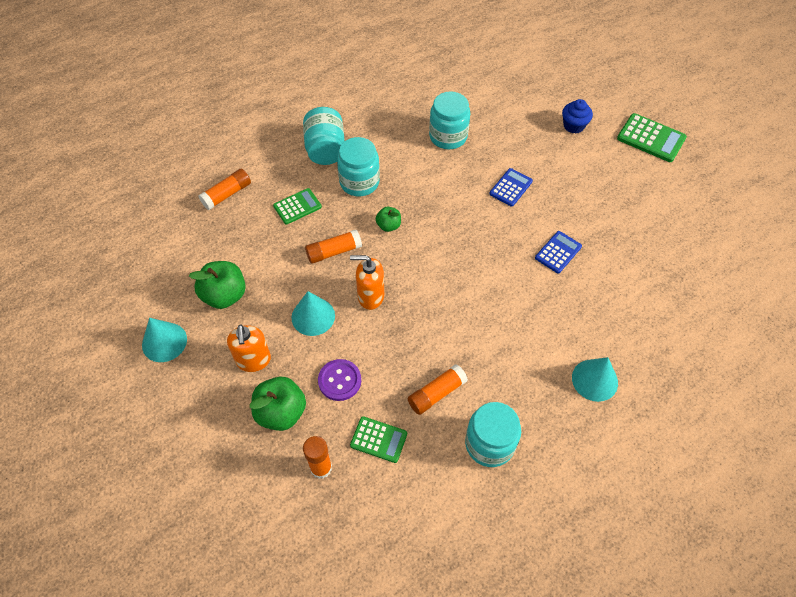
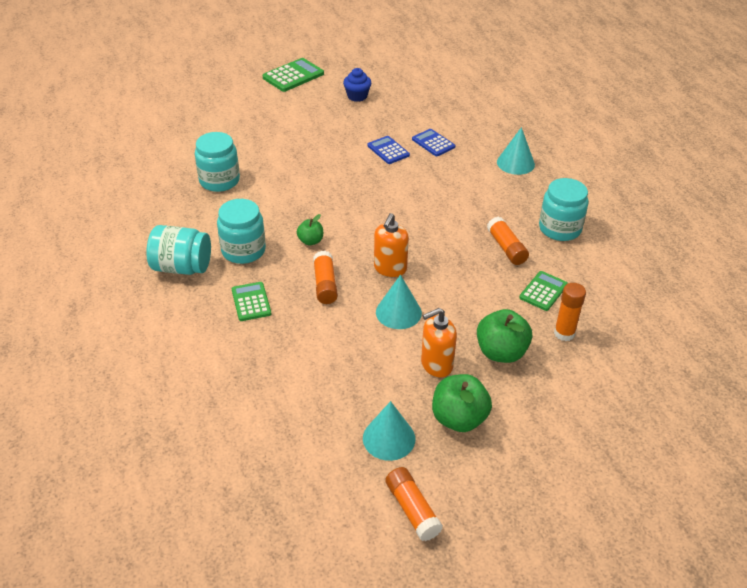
camera: 75 degrees left, 15 degrees down
green apple [189,261,246,309] -> green apple moved to [432,374,492,432]
orange glue stick [198,169,251,210] -> orange glue stick moved to [385,467,443,541]
orange soap dispenser [227,325,271,372] -> orange soap dispenser turned 150 degrees clockwise [421,308,457,377]
purple button [318,359,361,401] -> none
blue calculator [489,168,533,207] -> blue calculator moved to [412,129,455,156]
blue cupcake [562,99,593,134] -> blue cupcake moved to [343,68,371,102]

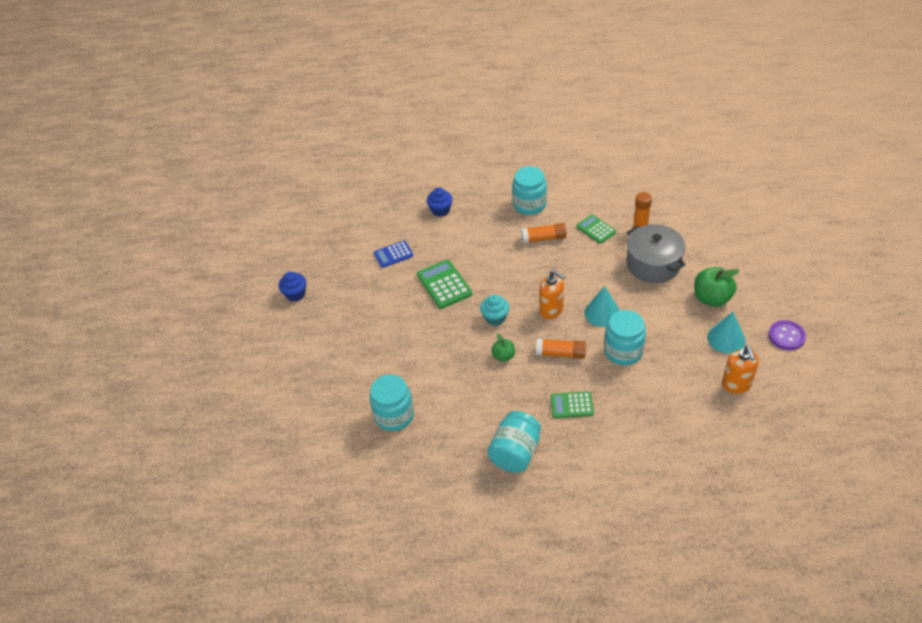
camera: 70 degrees left, 5 degrees up
turquoise jar [217,199,266,264] -> turquoise jar moved to [604,310,646,365]
green calculator [263,58,324,92] -> green calculator moved to [417,260,472,309]
blue calculator [368,136,410,164] -> none
orange glue stick [385,467,443,541] -> purple button [769,320,806,350]
orange soap dispenser [421,308,457,377] -> orange soap dispenser moved to [722,345,759,394]
green apple [477,309,532,363] -> grey pot [626,224,686,283]
turquoise cone [497,127,535,175] -> blue cupcake [427,187,453,217]
none -> turquoise cupcake [480,295,509,326]

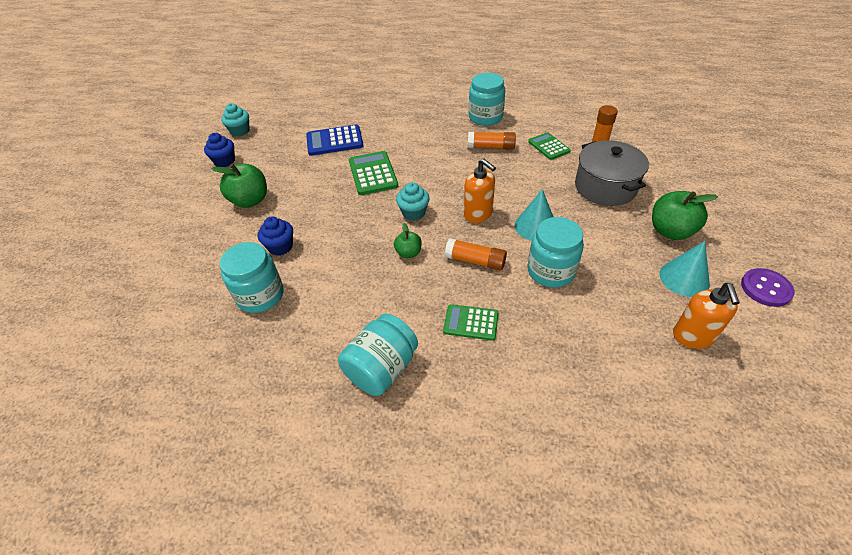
camera: 10 degrees right, 0 degrees up
blue calculator [374,241,413,268] -> blue calculator [306,124,363,156], size x1.51
blue cupcake [427,187,453,217] -> blue cupcake moved to [258,216,293,256]
none -> green apple [212,163,267,208]
none -> turquoise cupcake [221,103,250,136]

